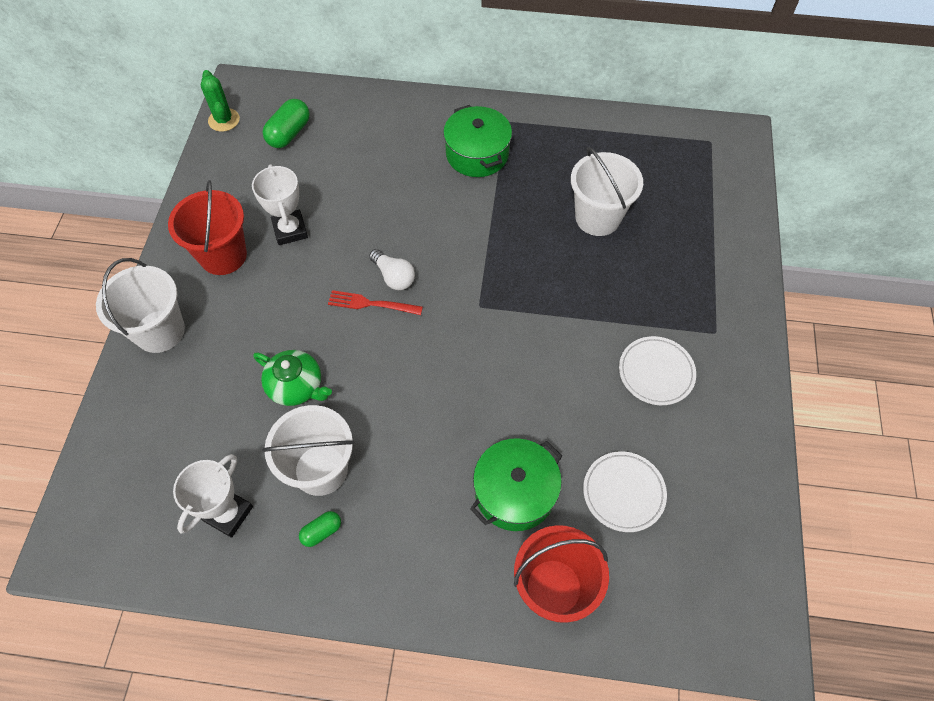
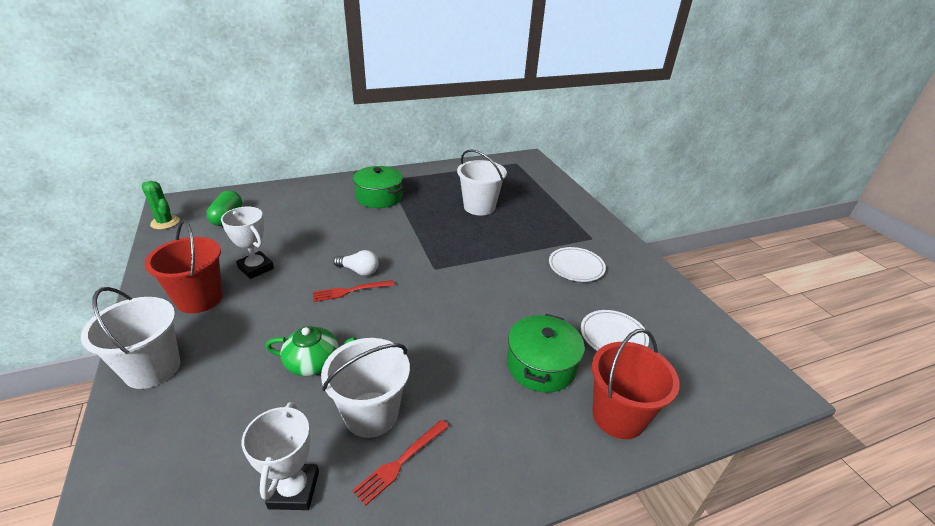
camera: 30 degrees left, 25 degrees down
green capsule [299,511,341,547] -> red fork [353,420,449,506]

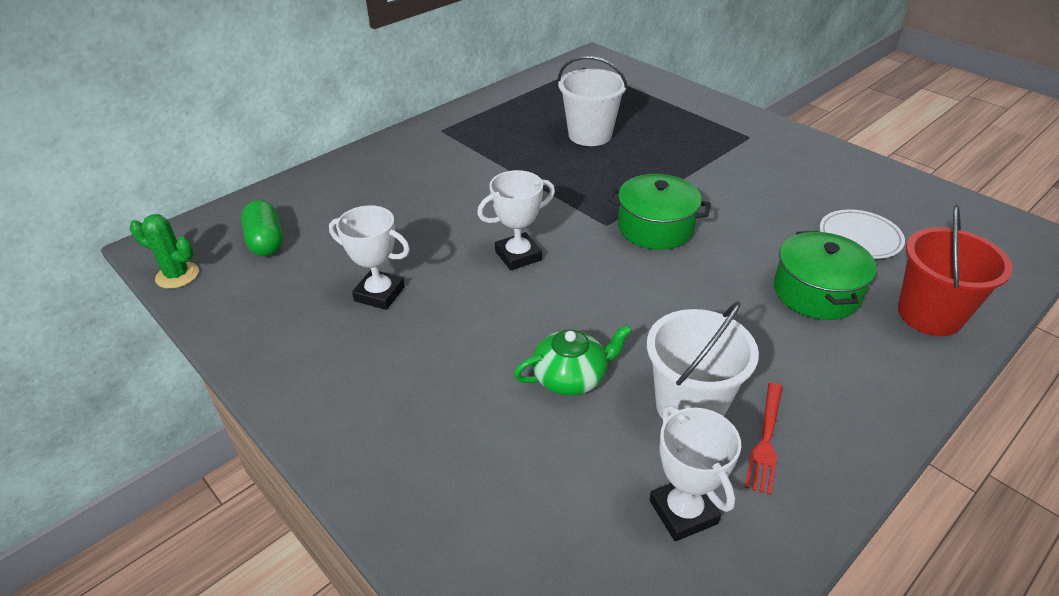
camera: 20 degrees left, 5 degrees up
white bucket [81,287,180,389] -> none
red bucket [144,220,223,314] -> none
red fork [313,280,395,302] -> none
white light bulb [333,250,379,276] -> white trophy [477,170,555,271]
green pot [353,166,404,208] -> green pot moved to [608,174,711,250]
white plate [549,247,606,282] -> none

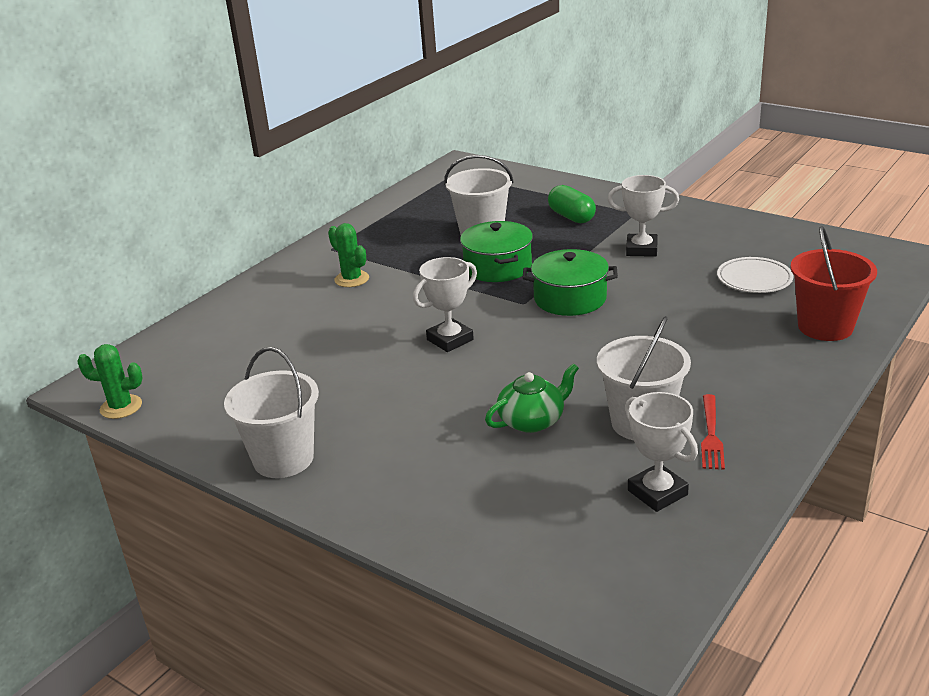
camera: 10 degrees left, 10 degrees down
green capsule [241,200,283,257] -> green capsule moved to [548,185,596,223]
white trophy [329,206,410,310] -> white trophy moved to [608,175,679,257]
green pot [774,231,877,320] -> green pot moved to [460,221,533,282]
none -> white bucket [224,347,319,478]
none -> green cactus [328,223,369,287]

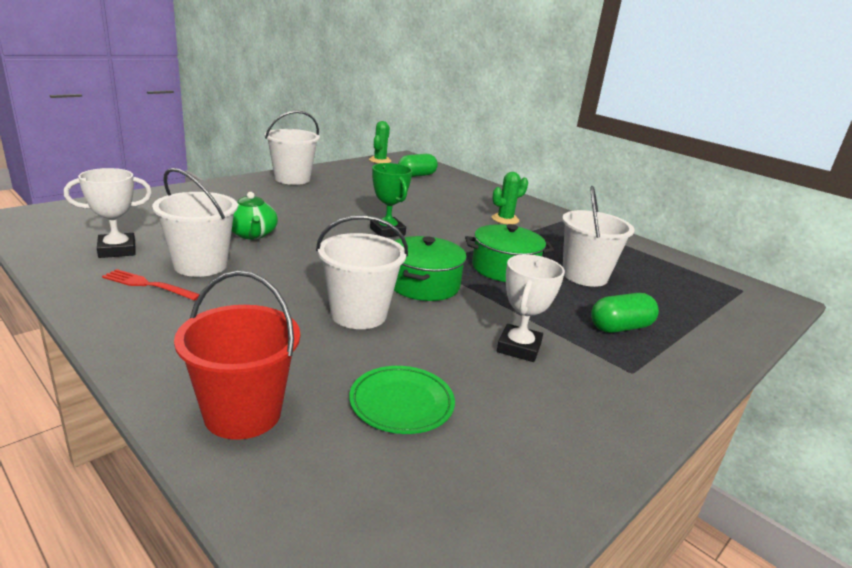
camera: 95 degrees right, 5 degrees down
white trophy [413,257,477,352] -> green trophy [370,163,412,237]
white plate [717,257,794,293] -> green plate [349,366,455,434]
none -> white bucket [316,215,408,329]
none -> green capsule [398,154,438,177]

